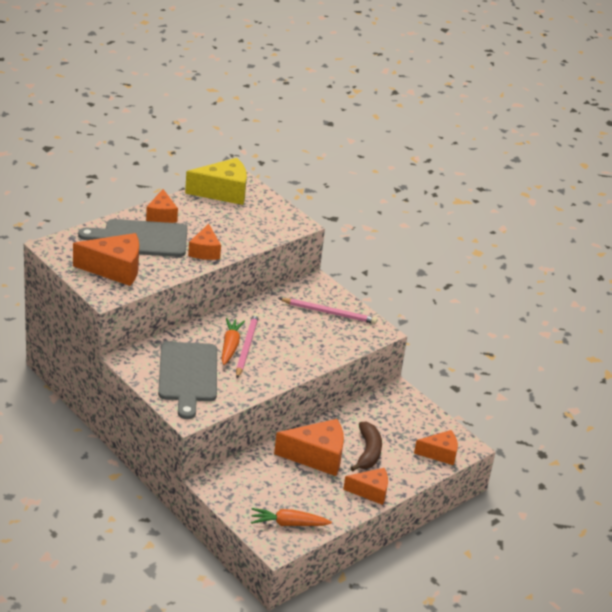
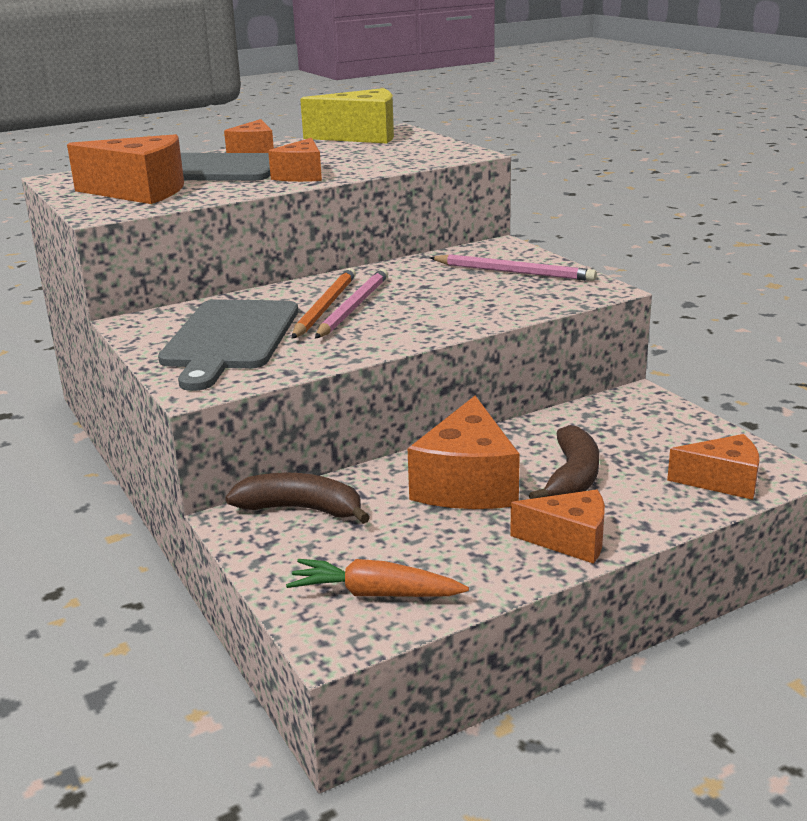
camera: 15 degrees right, 10 degrees down
orange carrot [221,318,245,365] -> orange pencil [292,268,356,339]
orange cheese [274,419,344,476] -> orange cheese turned 90 degrees clockwise [408,396,520,509]
none -> brown banana [225,473,370,524]

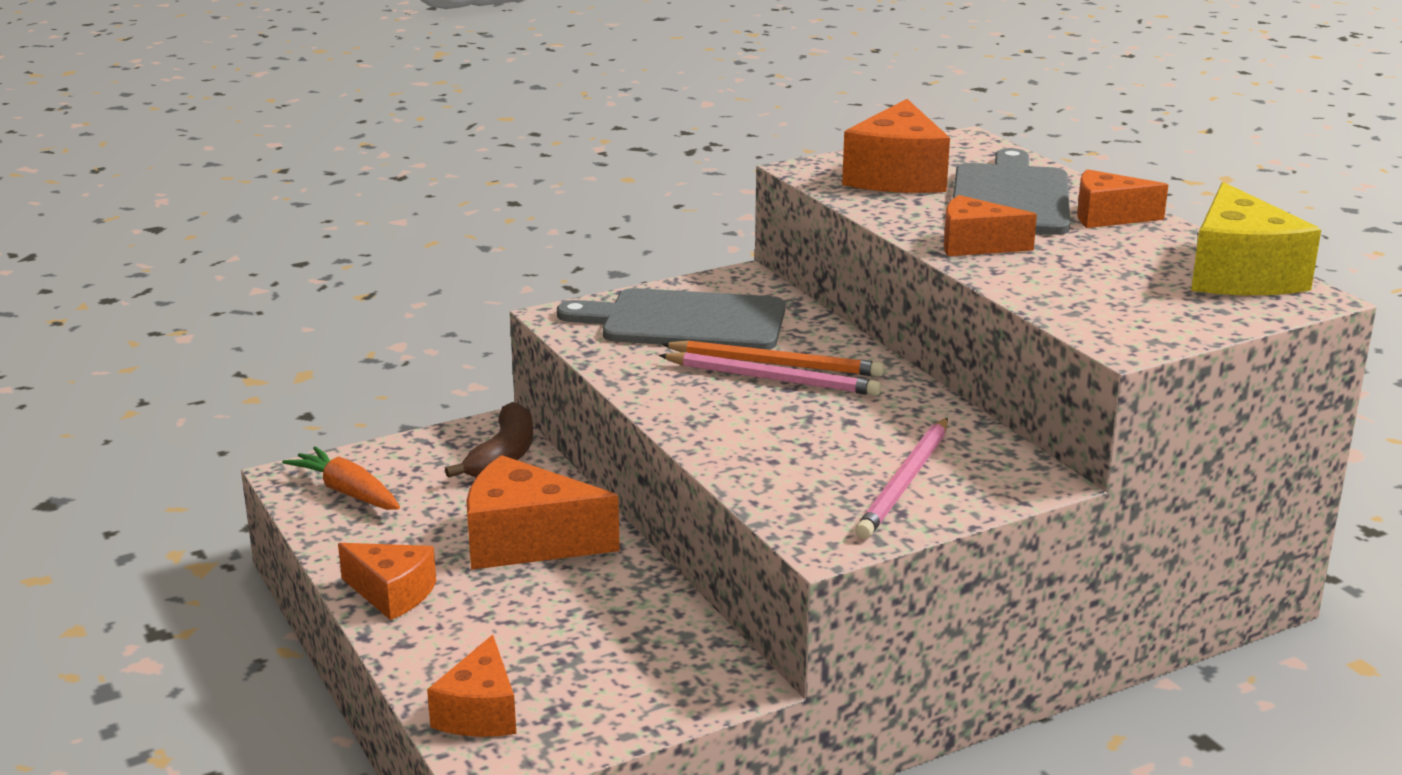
camera: 90 degrees right, 0 degrees up
orange carrot [286,559,469,597] -> orange carrot turned 60 degrees counterclockwise [282,446,400,510]
orange cheese [510,490,605,564] -> orange cheese turned 75 degrees counterclockwise [338,543,436,620]
brown banana [529,425,599,499] -> none

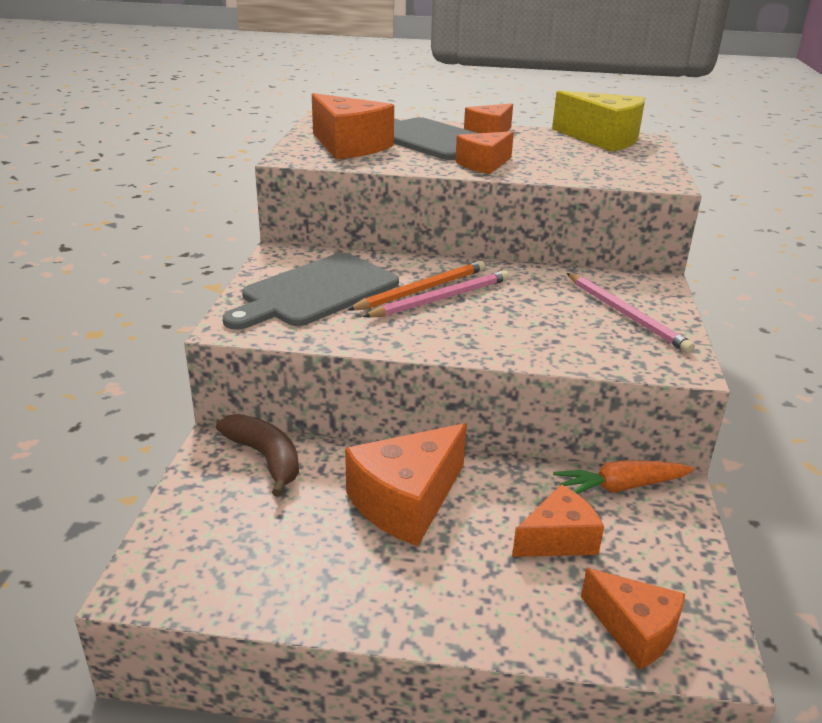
camera: 55 degrees left, 5 degrees up
orange carrot [282,446,400,510] -> orange carrot moved to [553,460,694,494]
orange cheese [338,543,436,620] -> orange cheese moved to [512,484,604,557]

